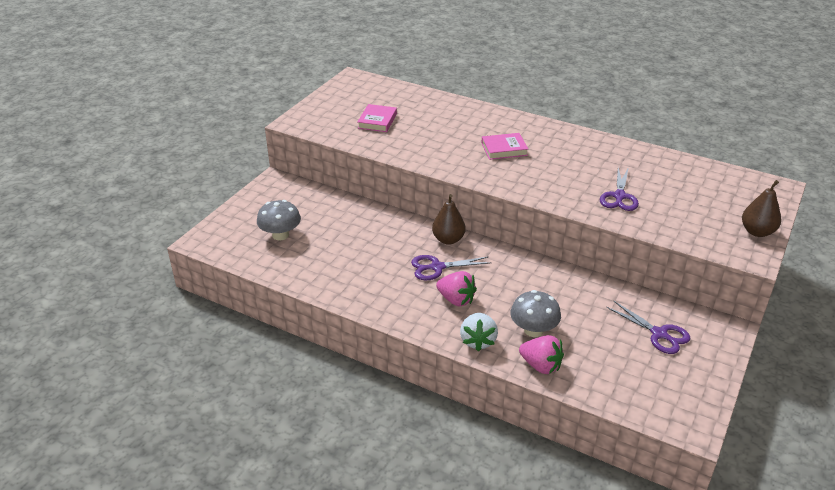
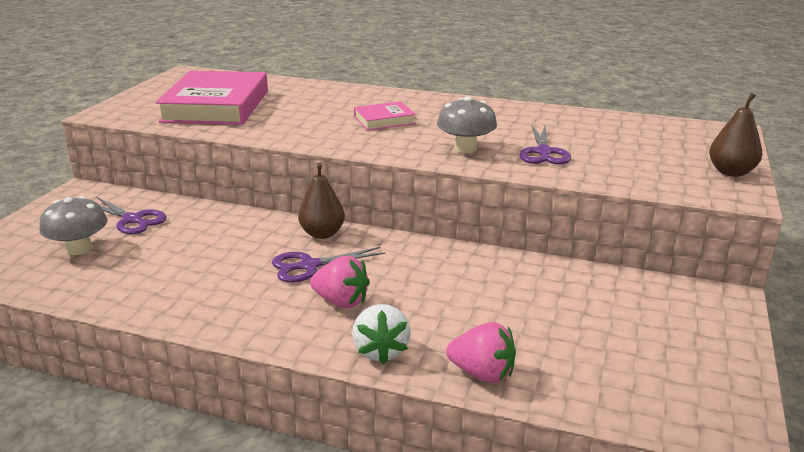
camera: 10 degrees left, 10 degrees down
pink book [357,104,397,132] -> pink book [155,71,268,125], size x2.08
grey mushroom [510,290,561,337] -> grey mushroom moved to [437,96,497,153]
purple scissors [606,301,690,354] -> purple scissors moved to [96,197,167,234]

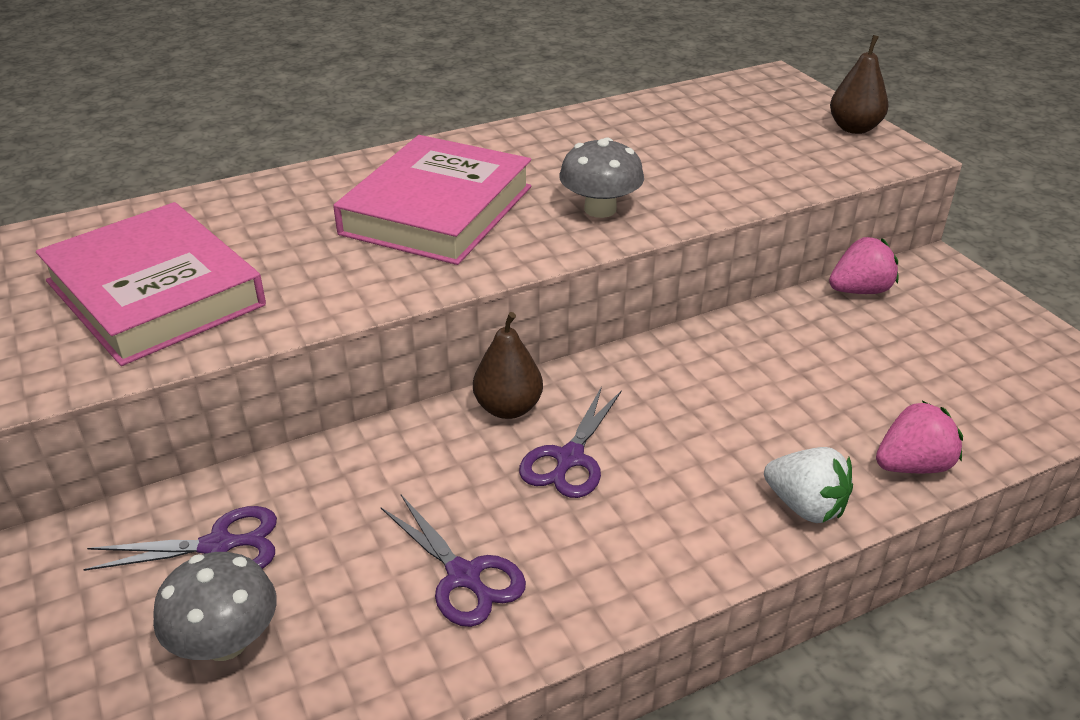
camera: 45 degrees left, 10 degrees up
pink strawberry [310,256,370,308] -> pink strawberry moved to [829,237,898,294]
pink book [354,101,416,130] -> pink book [333,135,531,265], size x2.08
purple scissors [520,126,571,165] -> purple scissors moved to [381,495,526,627]

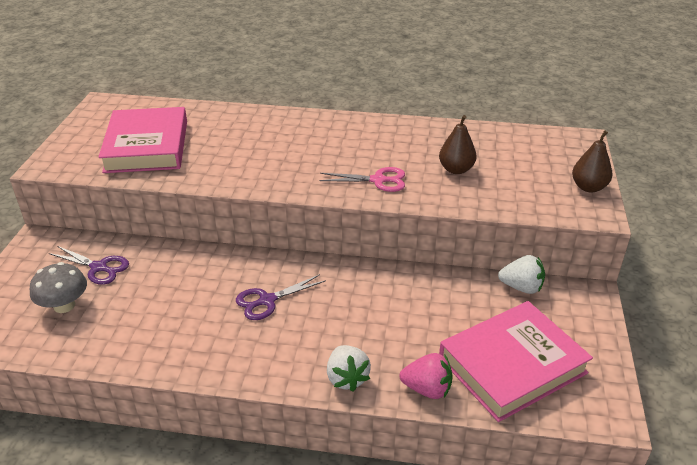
camera: 35 degrees right, 0 degrees up
pink book [333,135,531,265] -> pink book moved to [439,301,593,422]
purple scissors [381,495,526,627] -> none
brown pear [473,312,543,419] -> brown pear moved to [439,115,477,174]
grey mushroom [559,137,644,218] -> pink scissors [319,167,405,192]
pink strawberry [829,237,898,294] -> white strawberry [498,255,545,294]

